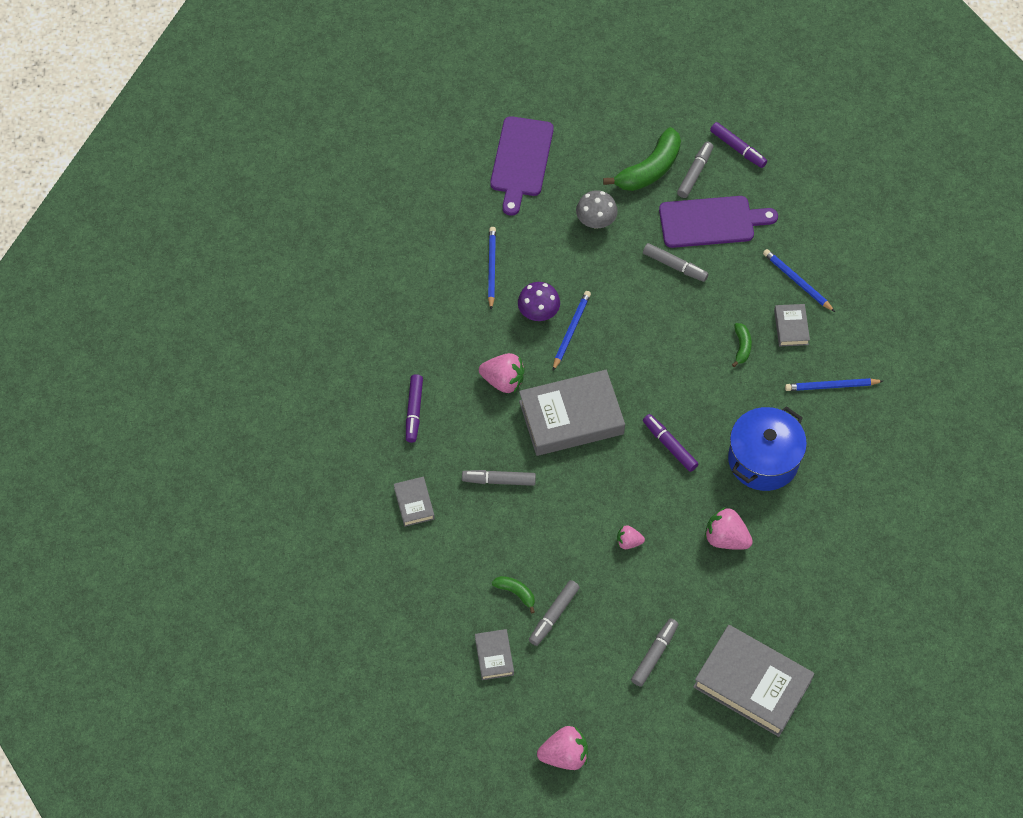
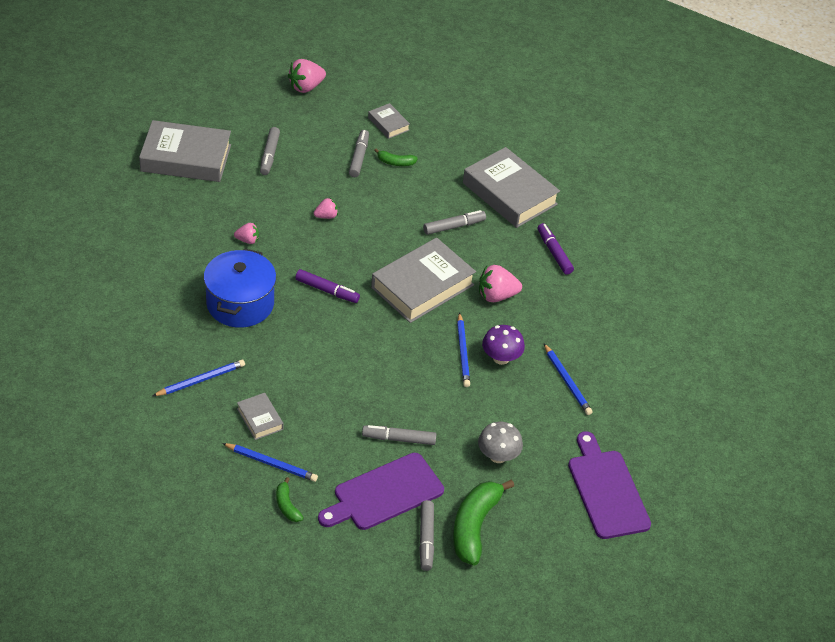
camera: 150 degrees right, 15 degrees down
grey book [394,477,435,527] -> grey book [463,147,560,228], size x2.12
pink strawberry [705,507,753,550] -> pink strawberry [234,223,259,244], size x0.58
purple marker [710,122,767,168] -> none
green banana [732,323,752,367] -> green banana moved to [276,477,304,522]

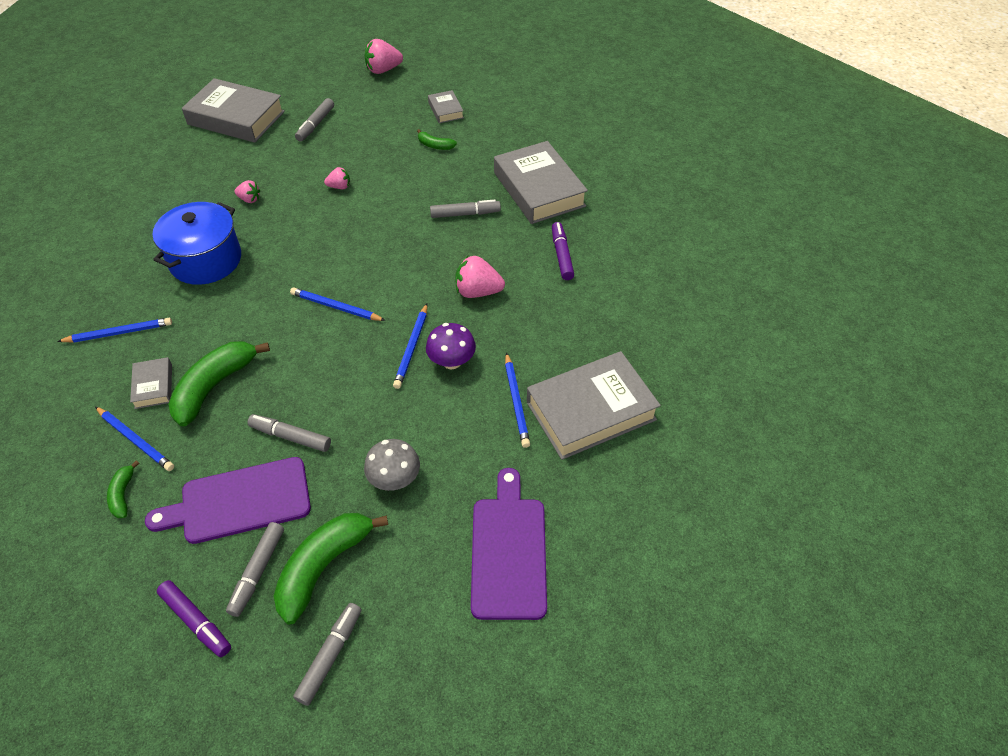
camera: 20 degrees right, 5 degrees up
purple marker [295,269,360,303] -> purple marker moved to [157,580,231,657]
grey marker [349,130,369,177] -> grey marker moved to [293,603,361,706]
grey book [371,238,476,323] -> grey book moved to [527,351,661,460]
none -> green banana [168,341,270,427]
none -> blue pencil [290,287,386,321]

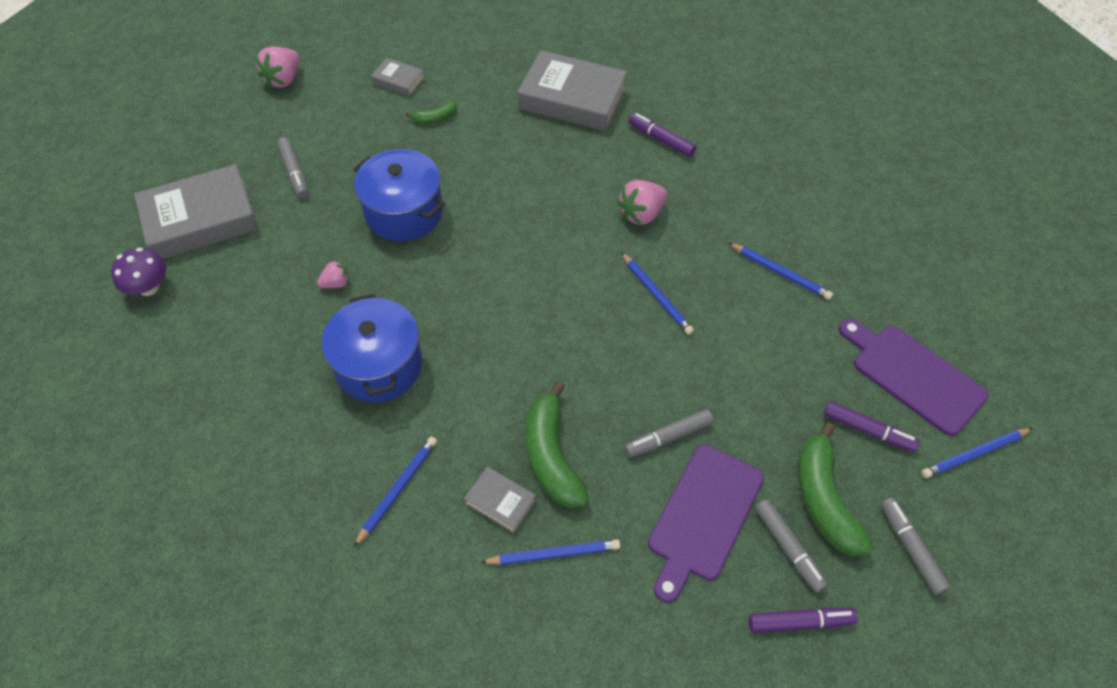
camera: 45 degrees left, 5 degrees up
green banana [107,460,139,518] -> none
blue pencil [290,287,386,321] -> blue pencil moved to [921,428,1033,478]
pink strawberry [324,167,350,189] -> blue pot [353,149,445,241]
grey mushroom [364,439,420,491] -> none
purple mushroom [426,323,476,370] -> purple mushroom moved to [111,247,166,296]
grey marker [430,200,501,218] -> none
grey book [527,351,661,460] -> none
none -> purple marker [824,401,920,452]

